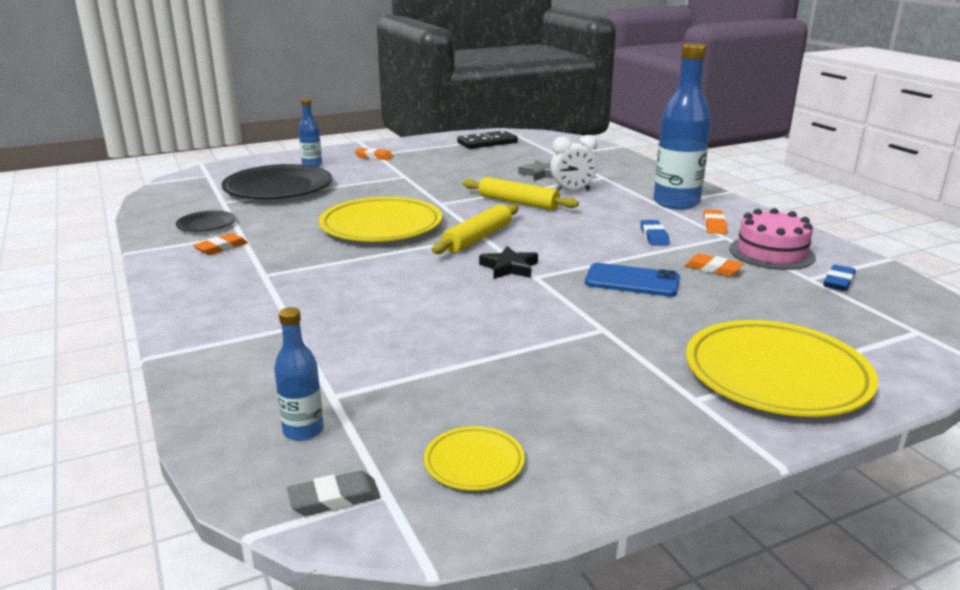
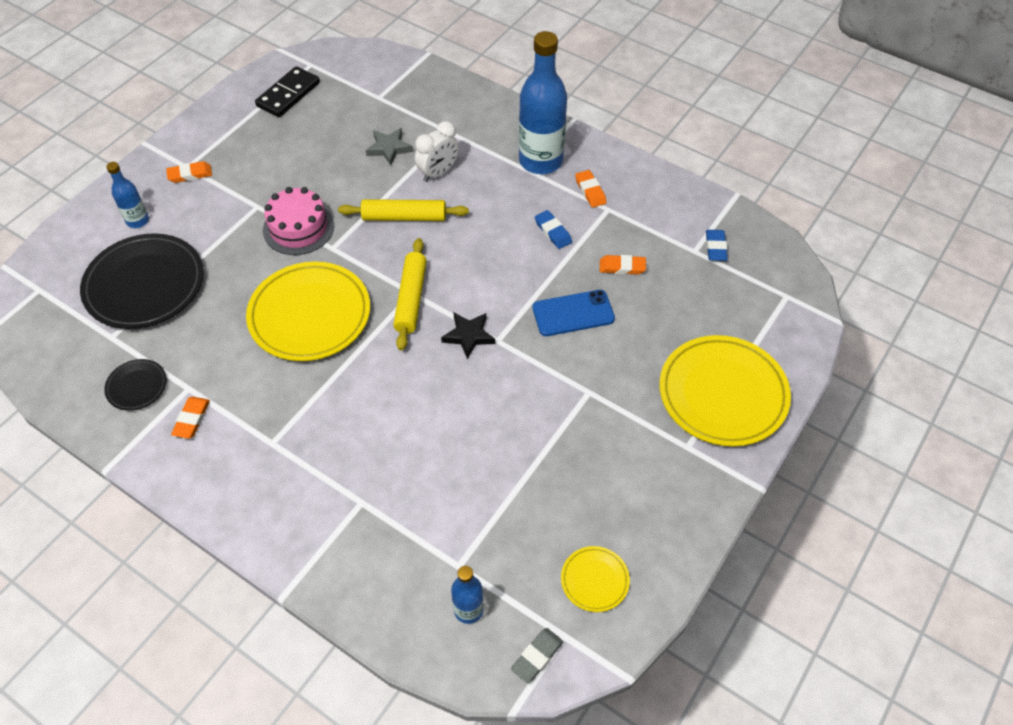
camera: 30 degrees left, 30 degrees up
pink cake [729,208,816,270] -> pink cake moved to [263,187,334,255]

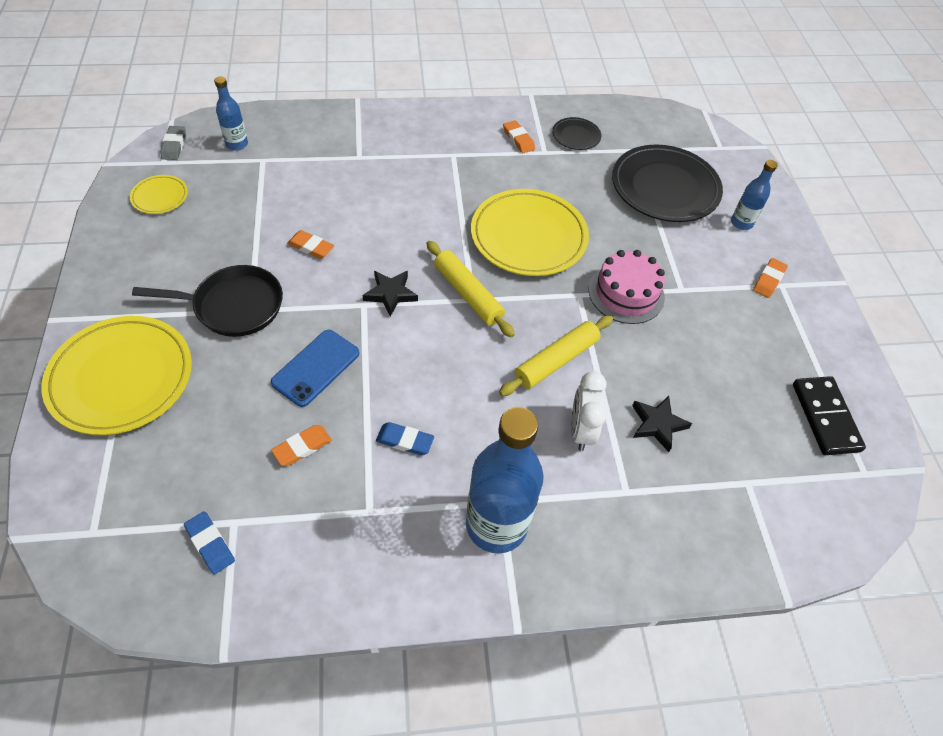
camera: 135 degrees right, 0 degrees up
grey star [366,128,413,165] -> black star [632,396,692,452]
orange eraser [575,170,607,208] -> orange eraser moved to [287,230,334,259]
none -> black pan [132,265,283,337]

